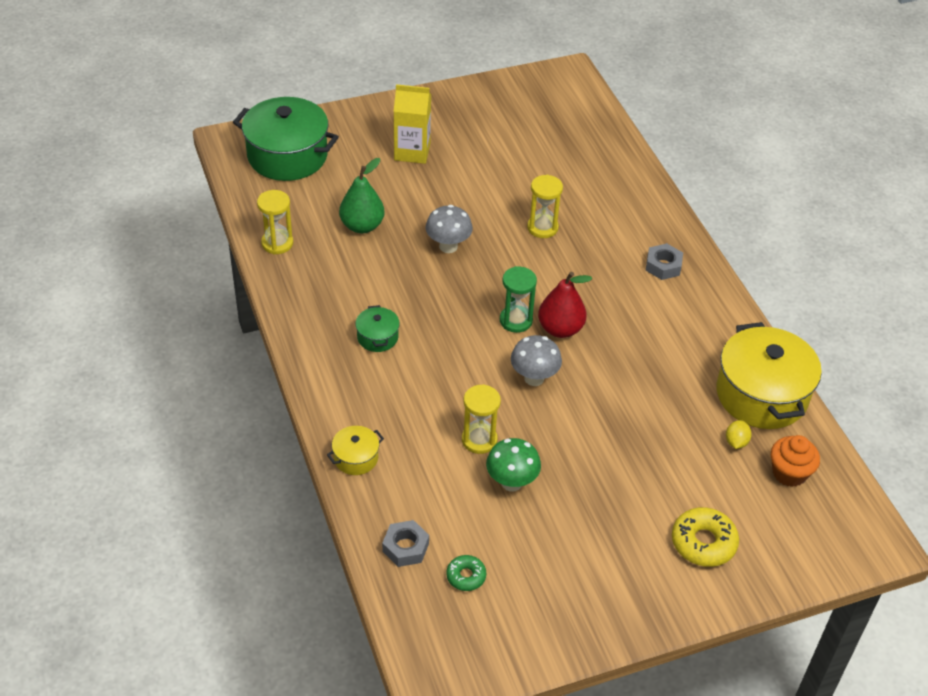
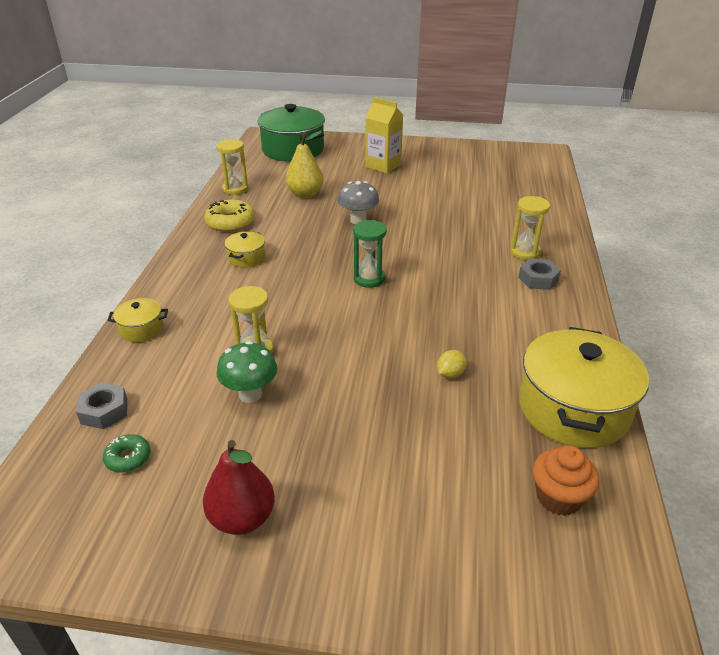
camera: 30 degrees right, 10 degrees down
green pear [339,158,385,233] -> yellow pear [286,131,323,198]
green pot [355,305,400,352] -> yellow pot [225,231,265,267]
grey mushroom [511,335,562,386] -> none
yellow hourglass [527,175,563,238] -> yellow hourglass moved to [510,196,550,260]
red pear [538,272,592,338] -> red pear moved to [203,440,275,535]
yellow donut [672,507,739,567] -> yellow donut moved to [204,200,255,232]
yellow lemon [726,420,752,449] -> yellow lemon moved to [437,350,467,378]

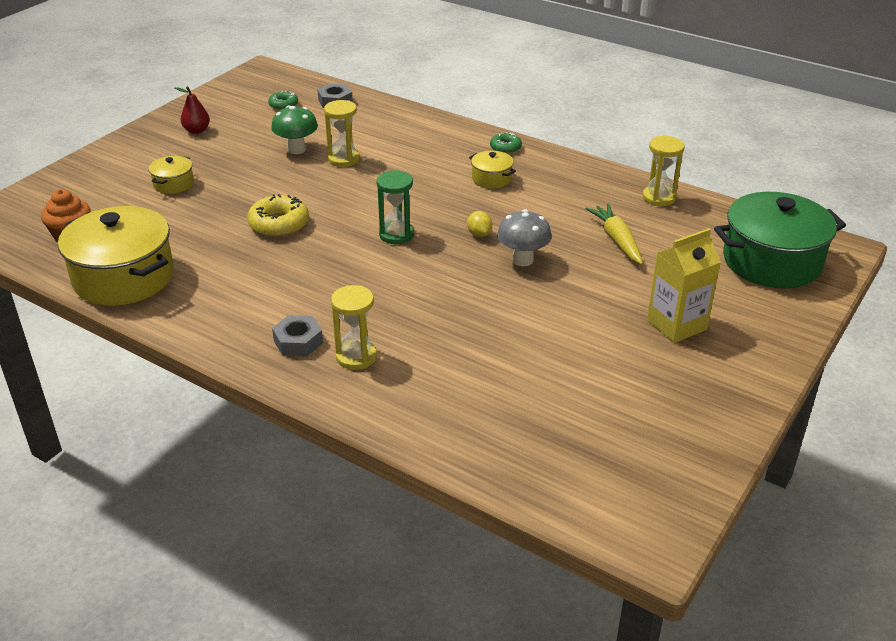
camera: 115 degrees right, 0 degrees up
yellow pot [107,298,168,342] -> yellow pot moved to [149,156,194,194]
red pear [203,440,275,535] -> red pear [175,86,210,134], size x0.66
yellow donut [204,200,255,232] -> yellow donut moved to [247,194,309,237]
yellow pear [286,131,323,198] -> yellow carrot [585,204,643,265]
yellow lemon [437,350,467,378] -> yellow lemon moved to [467,211,492,237]
none -> green donut [490,132,522,154]

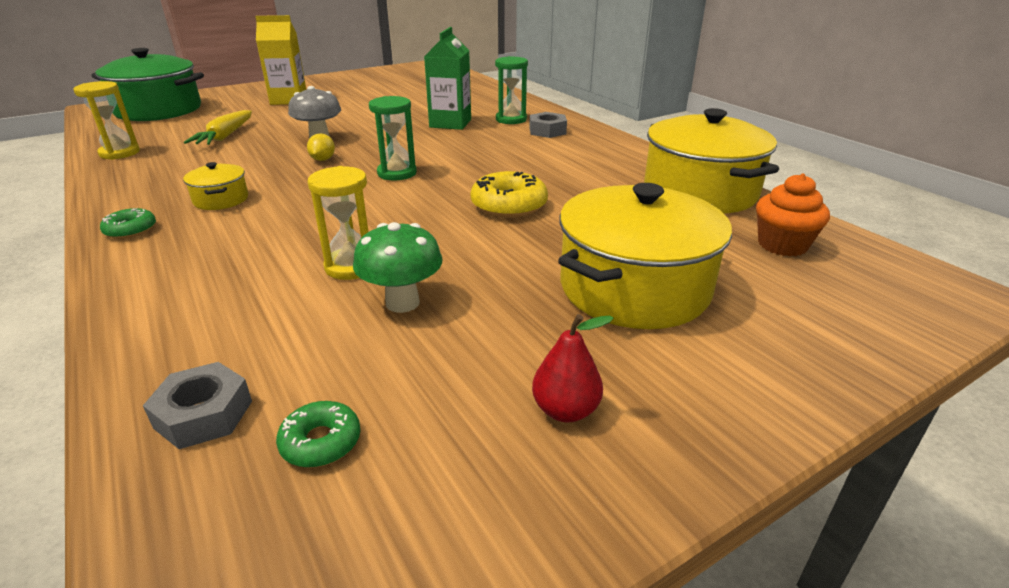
camera: 155 degrees left, 5 degrees down
yellow pot [149,156,194,194] -> yellow pot [558,183,732,329], size x2.19
yellow hourglass [331,285,377,370] -> green hourglass [495,56,528,124]
none -> green carton [424,27,471,130]

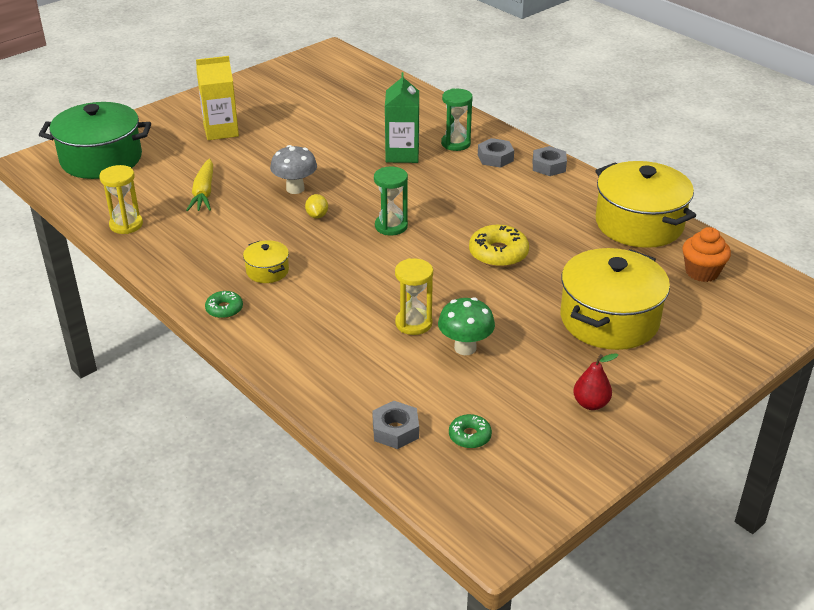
camera: 10 degrees left, 5 degrees up
none -> grey nut [533,146,567,176]

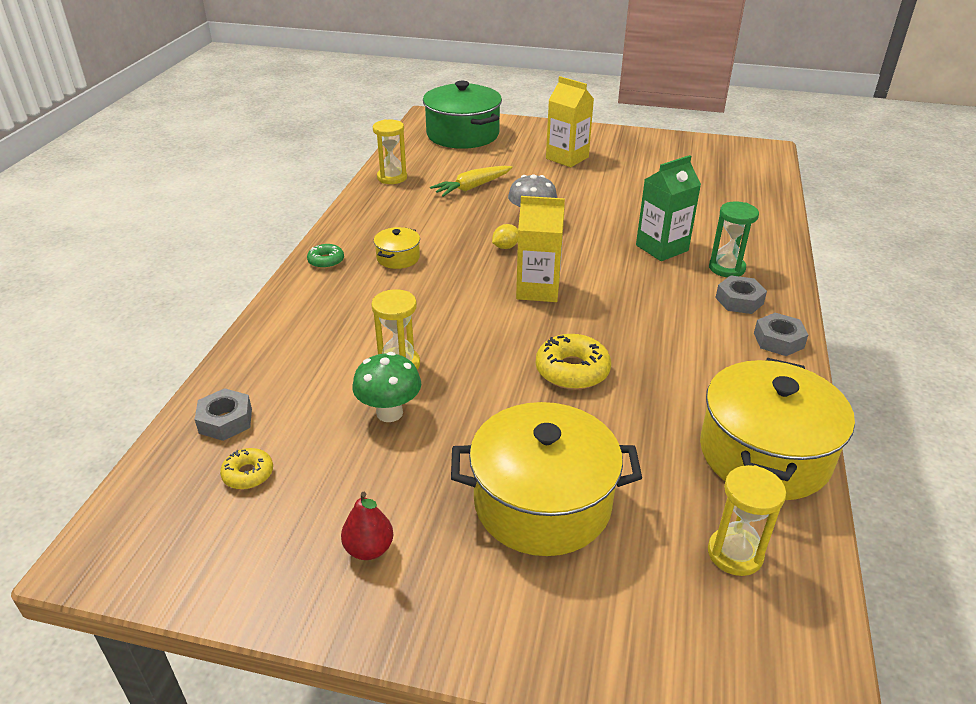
camera: 55 degrees right, 0 degrees up
green hourglass [374,167,408,236] -> yellow carton [516,196,565,302]
green donut [449,414,492,448] -> yellow donut [220,448,273,489]
orange cupcake [682,227,731,282] -> yellow hourglass [708,465,786,576]

